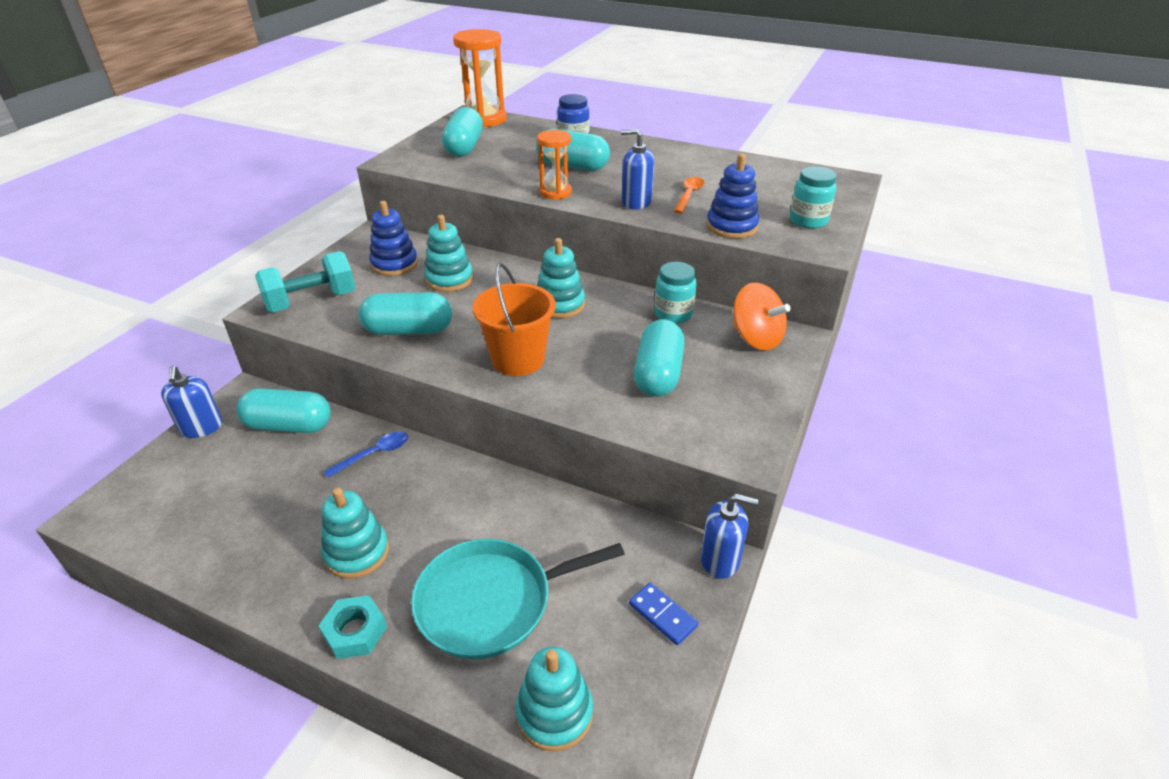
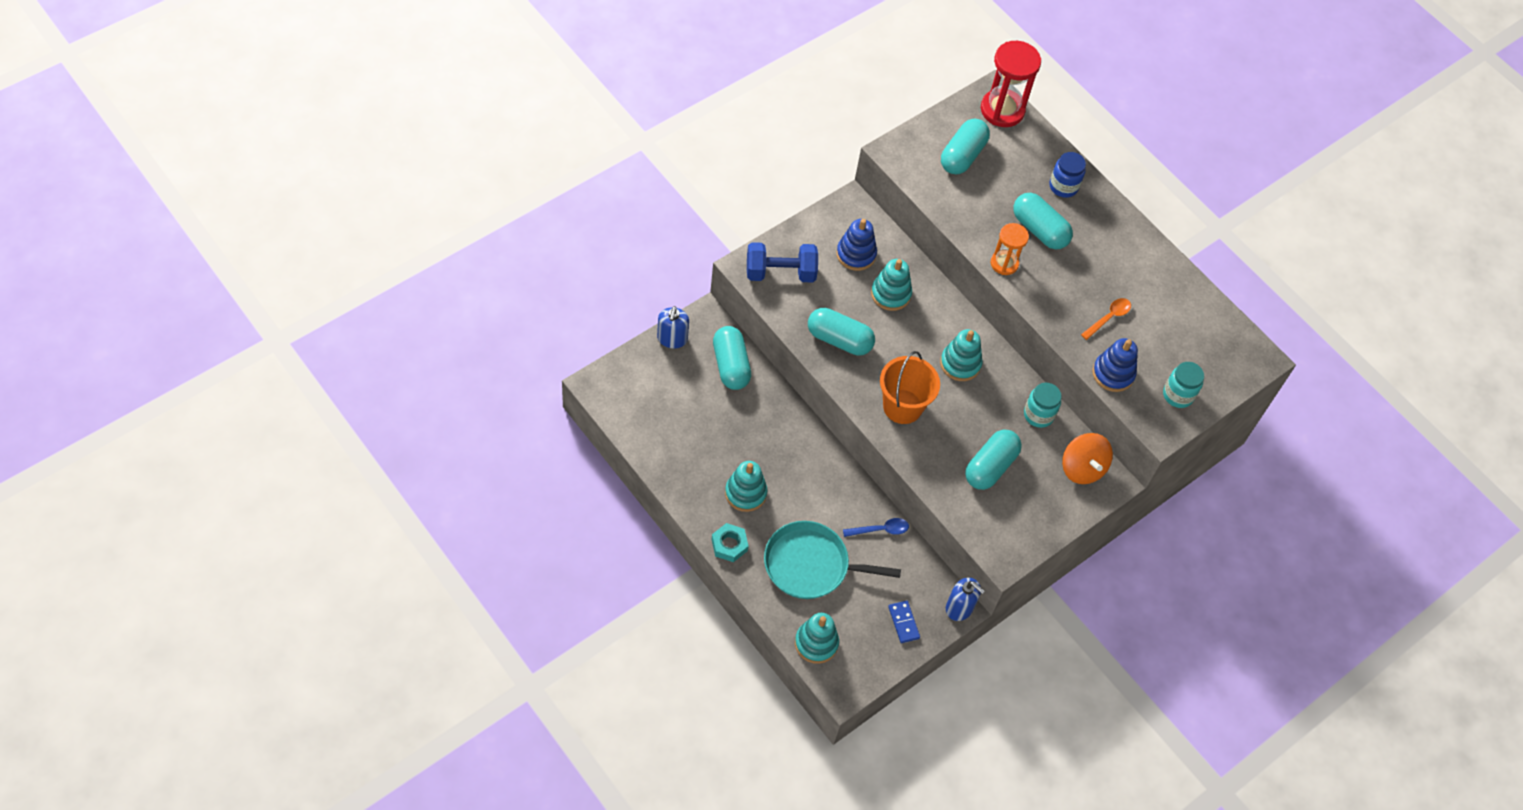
camera: 20 degrees right, 20 degrees up
turquoise capsule [236,388,331,433] -> turquoise capsule turned 45 degrees clockwise [713,326,751,390]
turquoise dumbbell [255,251,356,312] -> blue dumbbell [747,242,818,283]
blue spoon [324,432,408,478] -> blue spoon moved to [843,518,909,537]
orange hourglass [453,29,507,127] -> red hourglass [981,41,1041,127]
blue soap dispenser [621,129,654,209] -> none

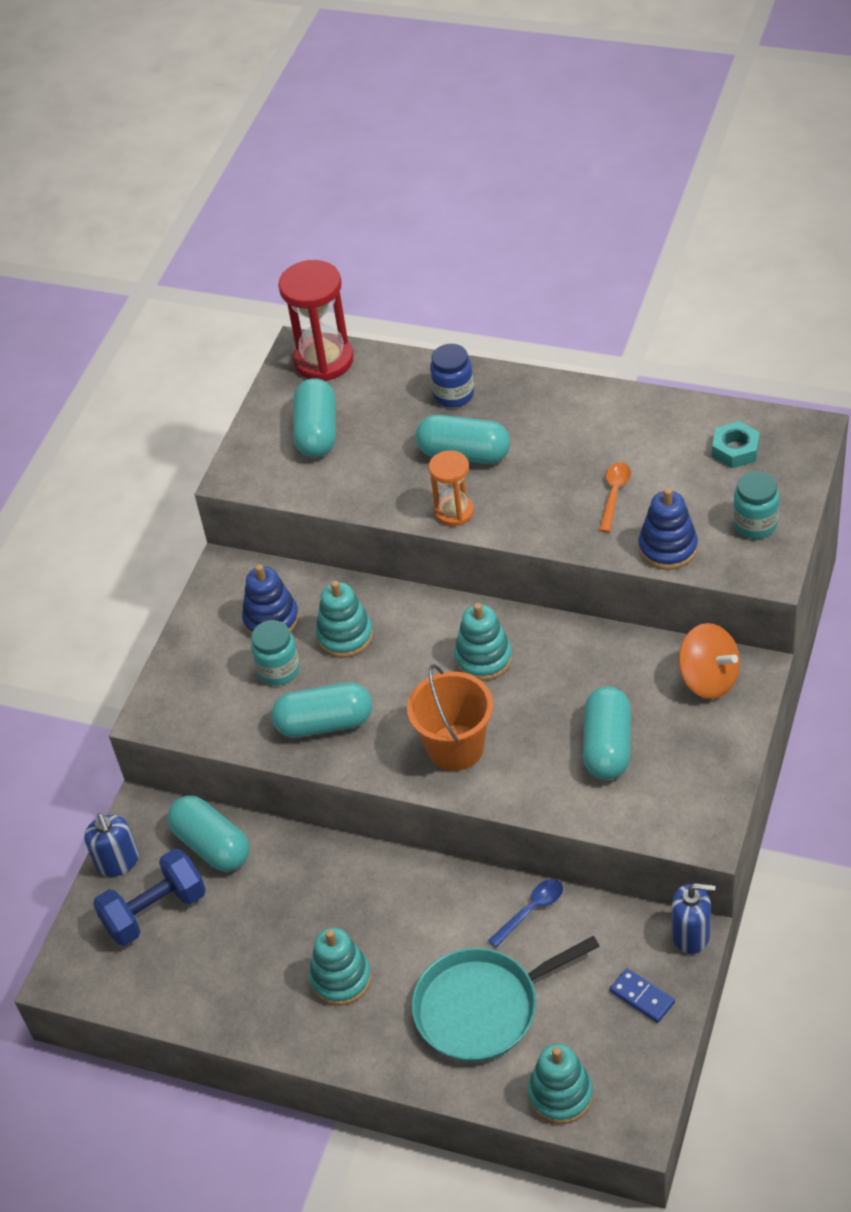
camera: 20 degrees left, 10 degrees down
turquoise nut [712,523,748,562] -> turquoise nut moved to [712,421,760,468]
blue dumbbell [747,242,818,283] -> blue dumbbell moved to [93,849,206,946]
turquoise jar [1024,383,1062,428] -> turquoise jar moved to [251,620,300,686]

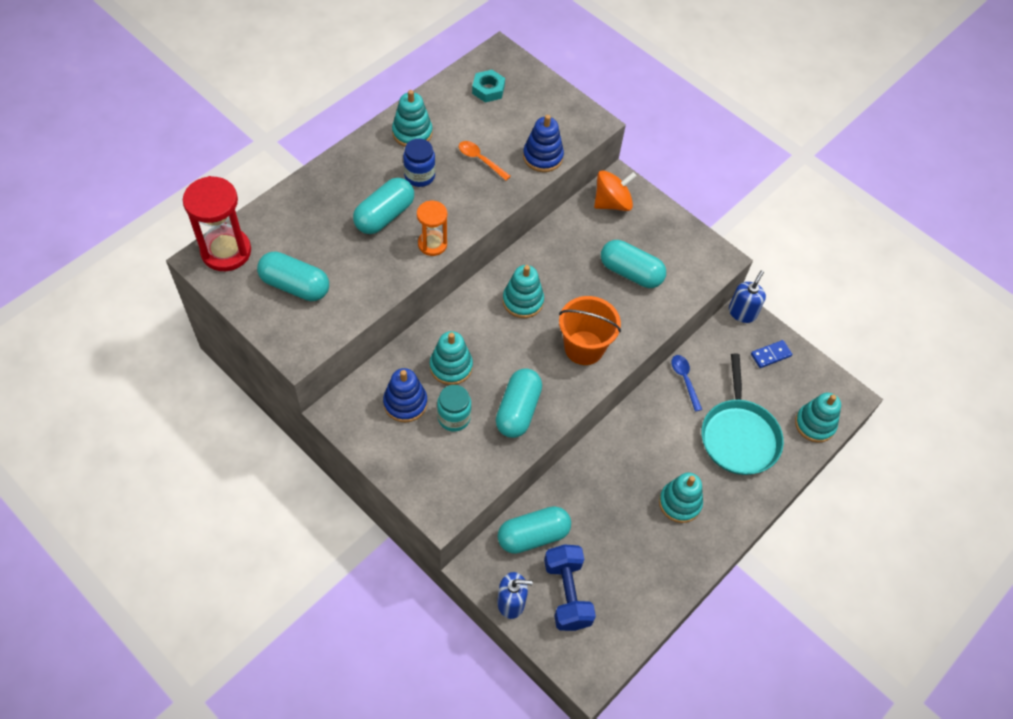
camera: 75 degrees left, 10 degrees up
blue jar [430,344,474,408] -> blue jar moved to [403,139,435,187]
turquoise jar [733,471,779,539] -> none
none -> turquoise stacking toy [392,90,433,147]

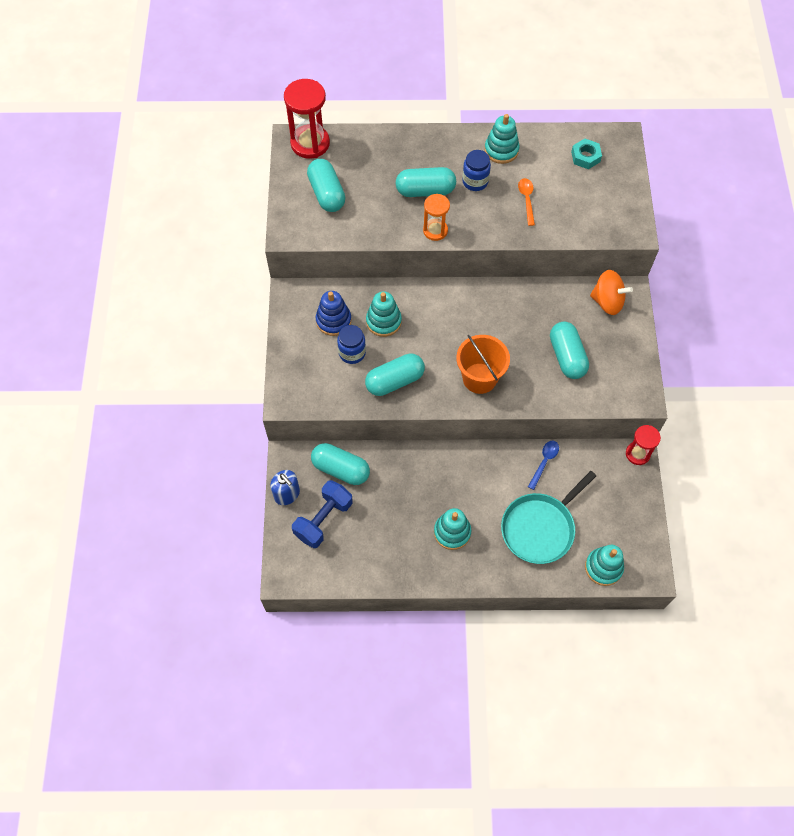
camera: 50 degrees right, 5 degrees up
turquoise jar [437,385,471,432] -> blue jar [337,325,366,364]
turquoise stacking toy [503,265,544,318] -> none
blue stacking toy [523,115,564,172] -> none
blue soap dispenser [729,270,766,323] -> red hourglass [626,425,661,465]
blue domino [751,340,792,368] -> none

